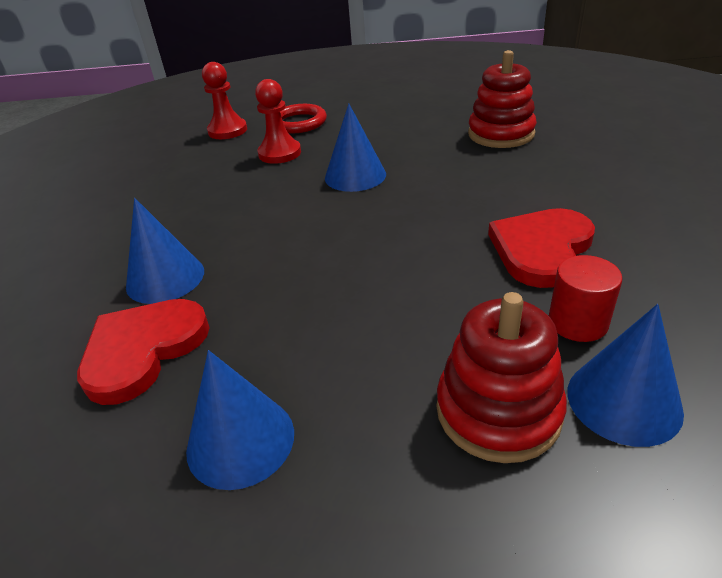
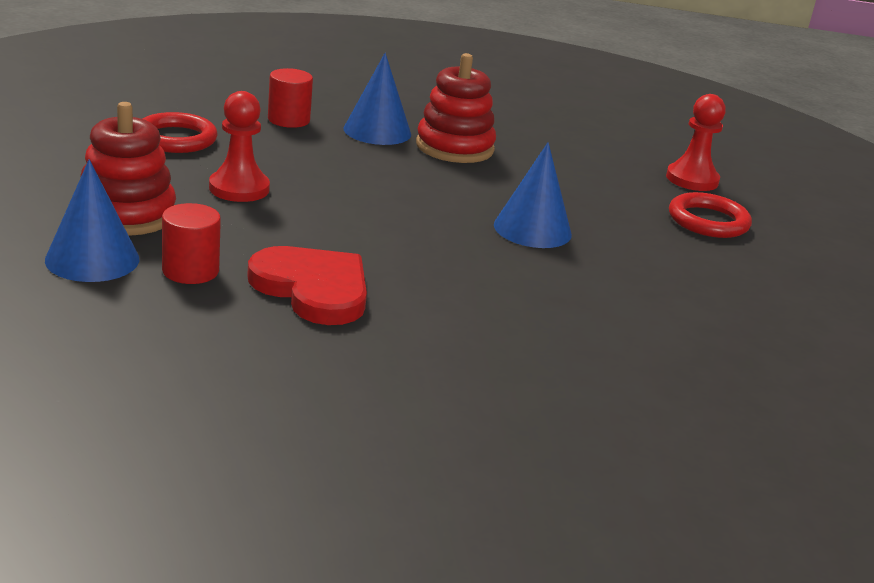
camera: 90 degrees right, 10 degrees down
red heart [77,299,210,405] -> red cylinder [268,68,313,128]
blue cone [186,350,294,490] -> red ring [143,112,218,153]
red pawn [255,79,301,164] -> red pawn moved to [209,91,270,202]
red stacking toy [468,50,537,148] -> red stacking toy moved to [416,53,496,163]

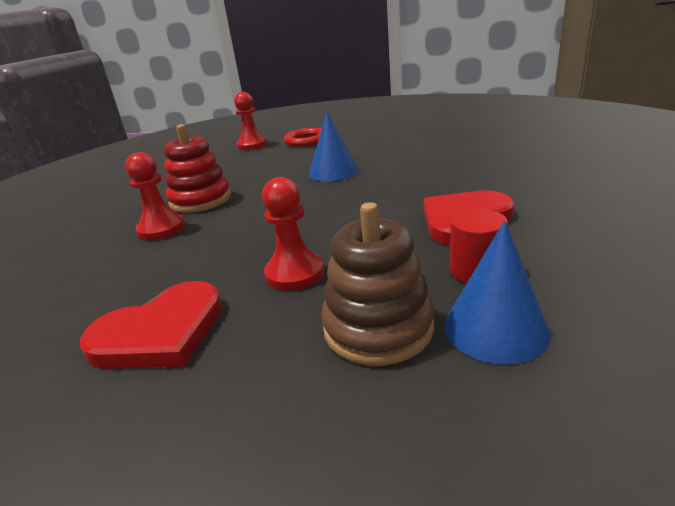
camera: 80 degrees left, 0 degrees up
red stacking toy [80,102,176,236] -> brown stacking toy [321,202,435,366]
red ring [143,112,218,153] -> red heart [80,281,222,369]
red cylinder [268,68,313,128] -> none
blue cone [344,53,411,145] -> red pawn [125,152,185,240]

